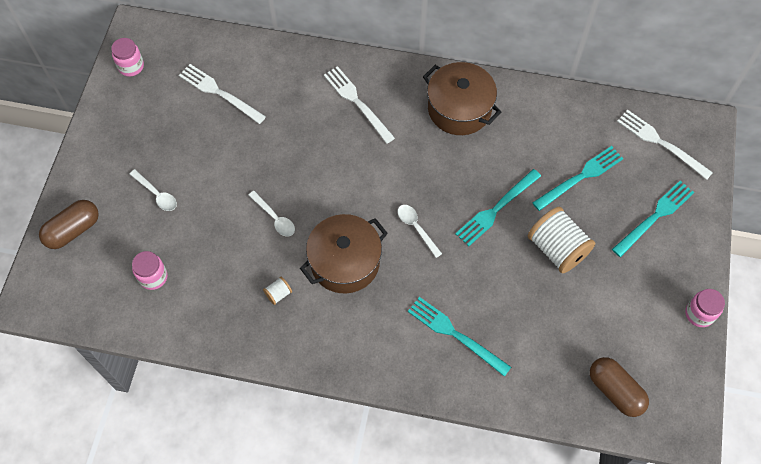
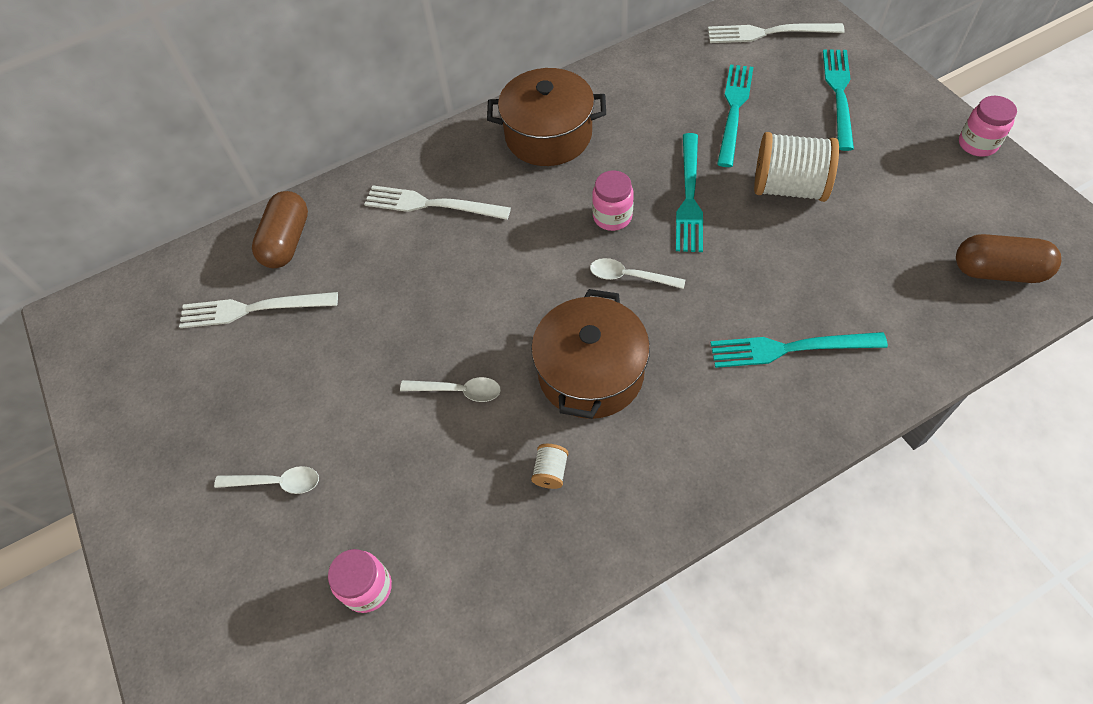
camera: 35 degrees left, 5 degrees down
brown capsule [39,200,99,249] -> brown capsule moved to [252,191,308,268]
pink jar [111,38,144,77] -> pink jar moved to [592,170,634,231]

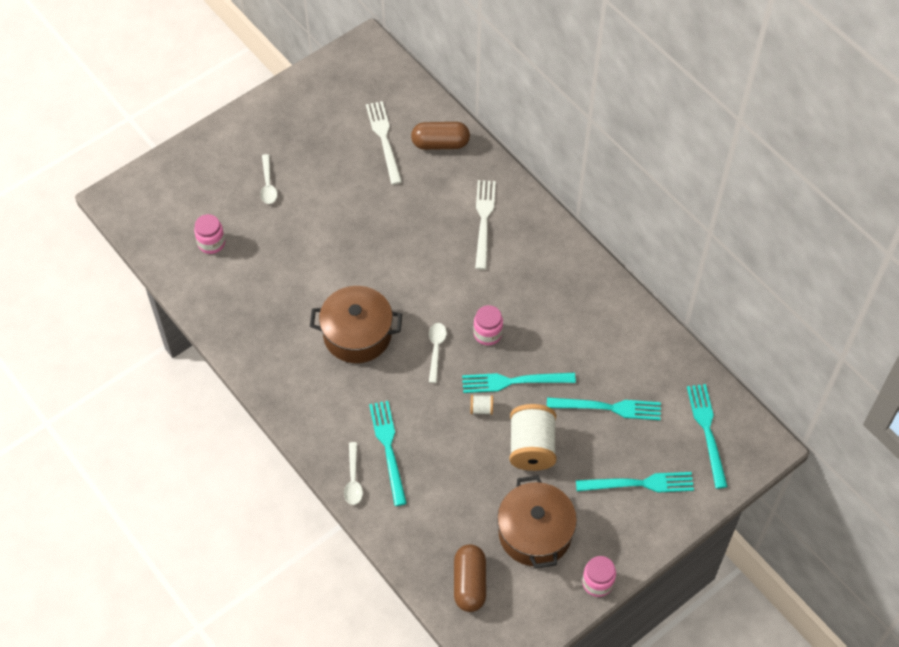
camera: 75 degrees right, 0 degrees up
white spoon [400,377,501,402] -> white spoon moved to [344,442,363,505]
brown pot [487,68,606,166] -> brown pot moved to [497,475,577,569]
white spool [531,444,568,489] -> white spool moved to [470,395,493,415]
white fork [708,23,845,43] -> turquoise fork [687,384,728,489]

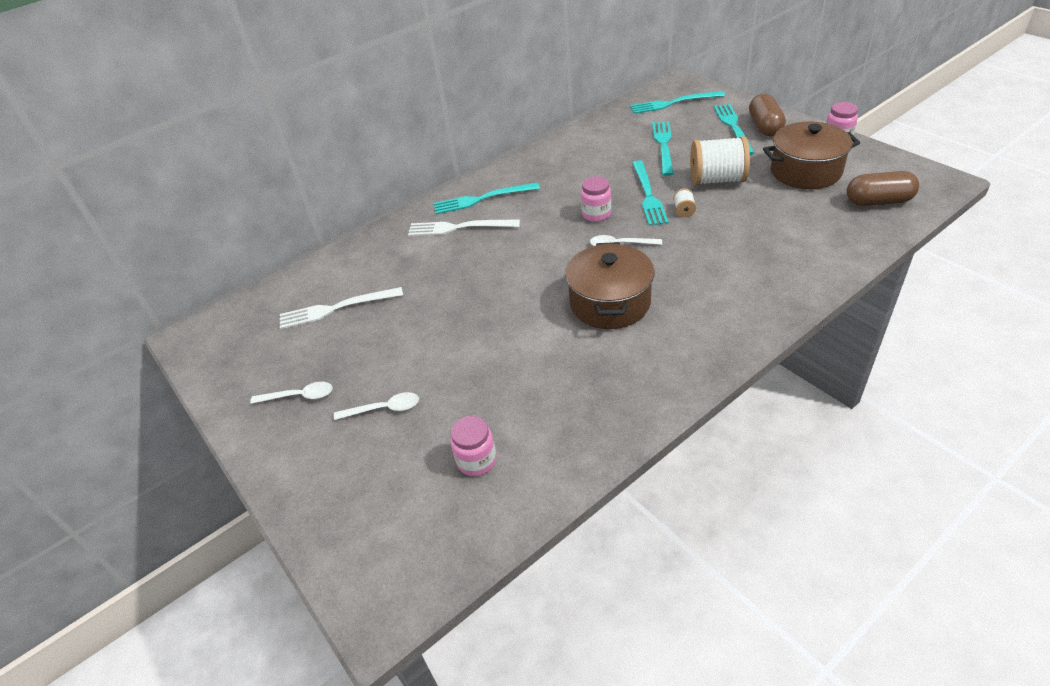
camera: 85 degrees left, 15 degrees down
white spoon [344,442,363,505] -> white spoon moved to [250,382,333,404]
turquoise fork [369,401,407,506] -> turquoise fork moved to [434,182,540,214]
brown capsule [411,122,470,150] -> brown capsule moved to [749,94,786,136]

